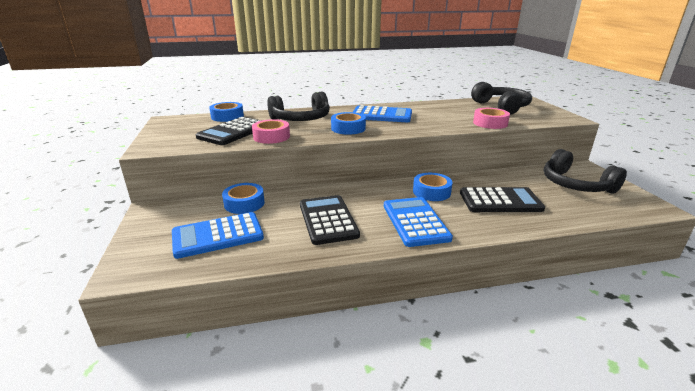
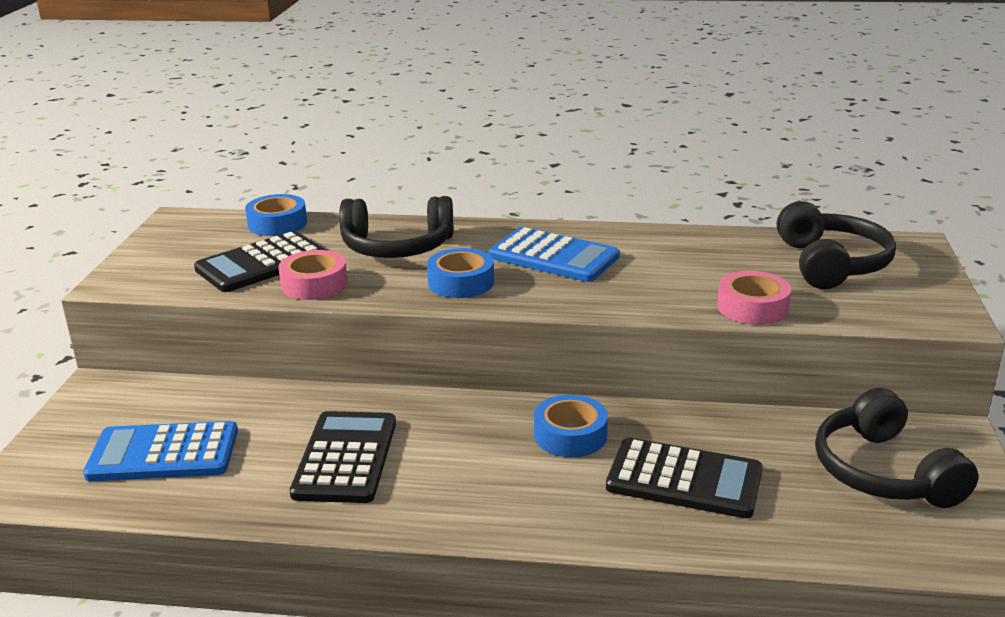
camera: 20 degrees right, 0 degrees up
blue tape [222,183,265,214] -> none
blue calculator [384,197,453,247] -> none

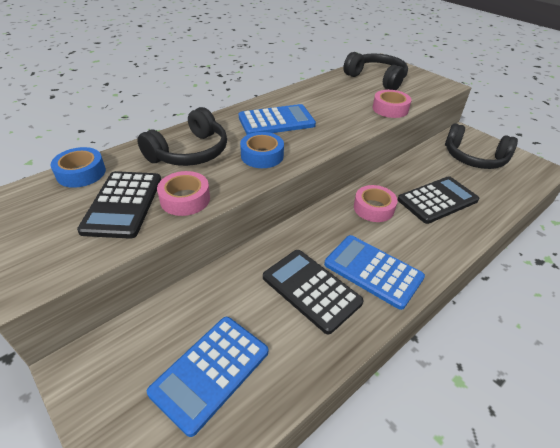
camera: 50 degrees left, 15 degrees up
blue tape [534,394,608,457] -> pink tape [354,185,397,222]
none -> blue calculator [324,235,425,310]

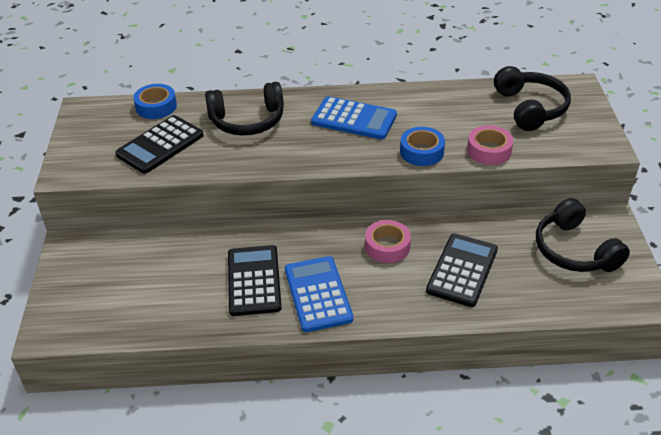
camera: 40 degrees right, 0 degrees up
blue calculator [147,317,268,437] -> none
pink tape [157,171,210,216] -> none
blue tape [240,132,284,168] -> blue tape moved to [400,127,445,166]
black calculator [398,176,479,224] -> black calculator turned 75 degrees counterclockwise [426,233,498,307]

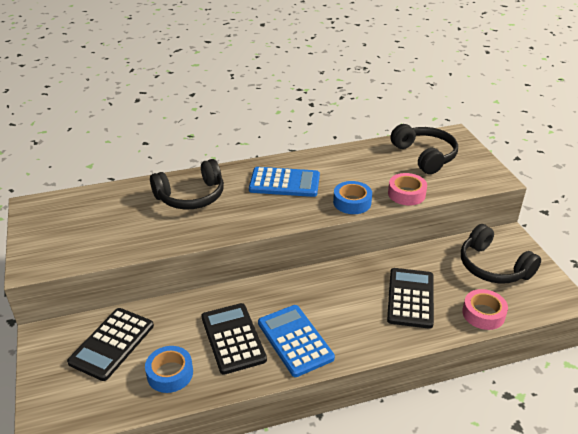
camera: 15 degrees left, 5 degrees down
black calculator [115,115,204,174] -> black calculator moved to [67,308,154,381]
blue tape [133,84,177,119] -> blue tape moved to [145,346,193,393]
pink tape [365,220,411,263] -> pink tape moved to [462,289,508,330]

